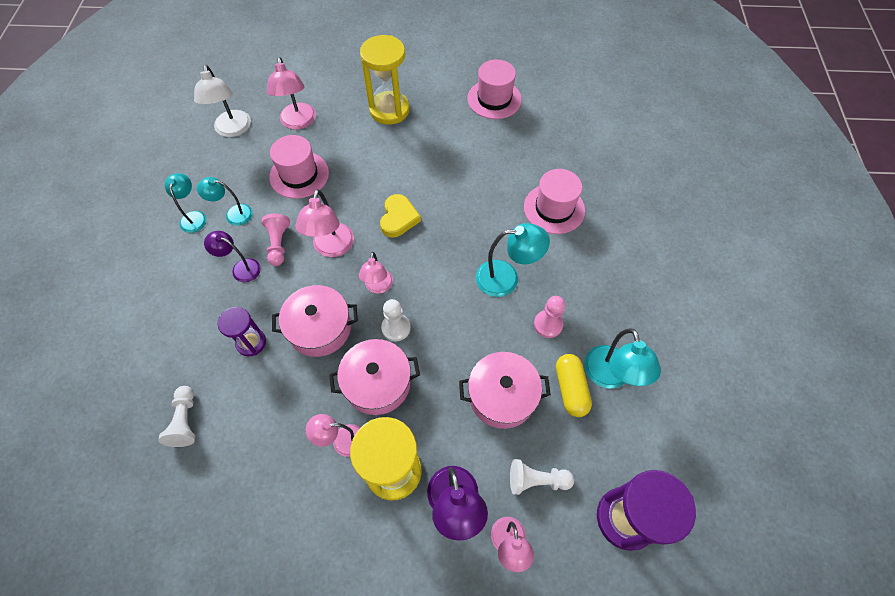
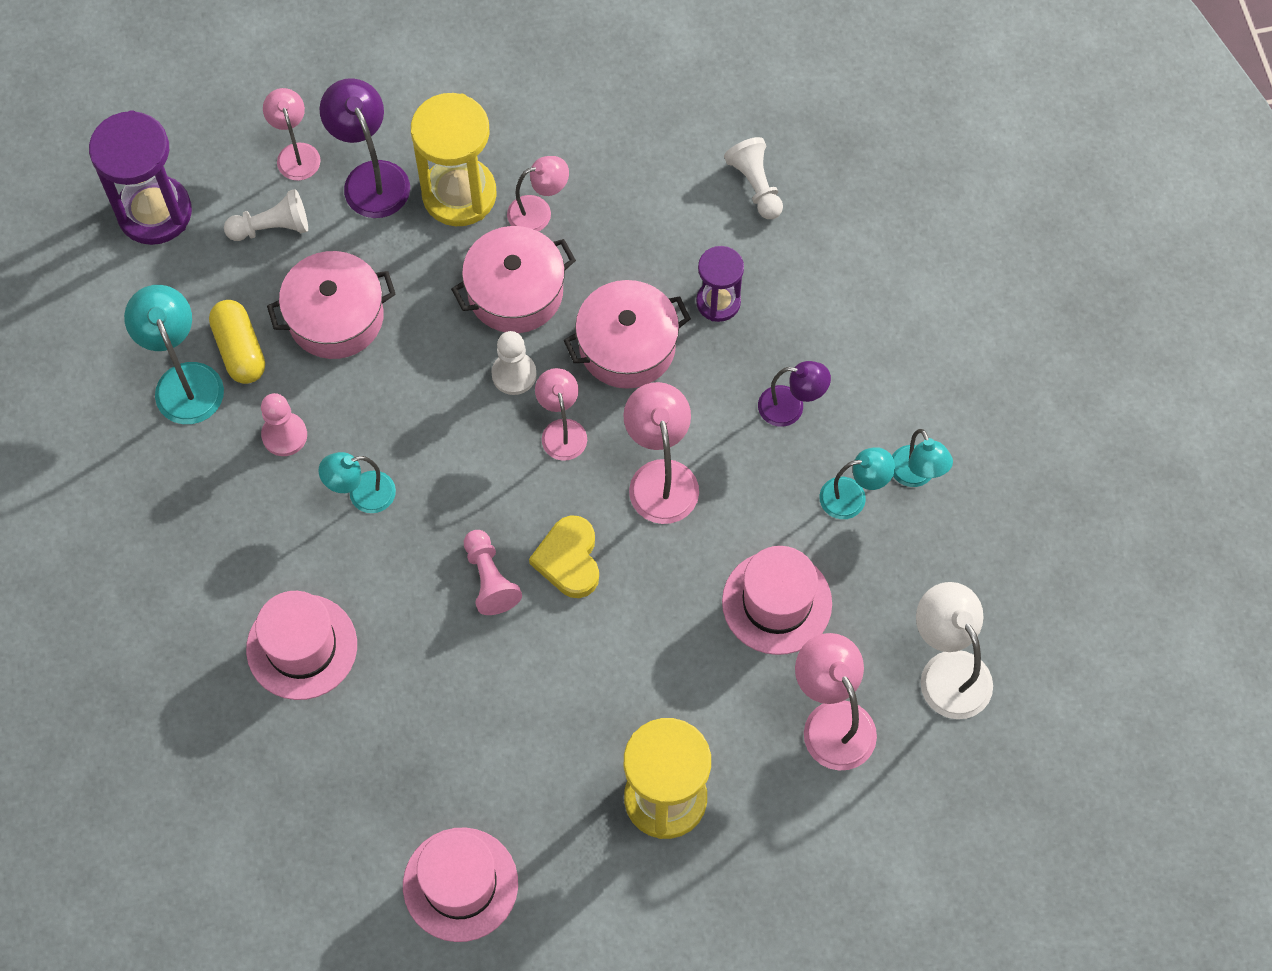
camera: 165 degrees right, 5 degrees up
pink pawn [262,214,290,266] -> pink pawn moved to [464,530,522,615]
turquoise lamp [476,223,550,297] -> turquoise lamp [318,452,396,513], size x0.66

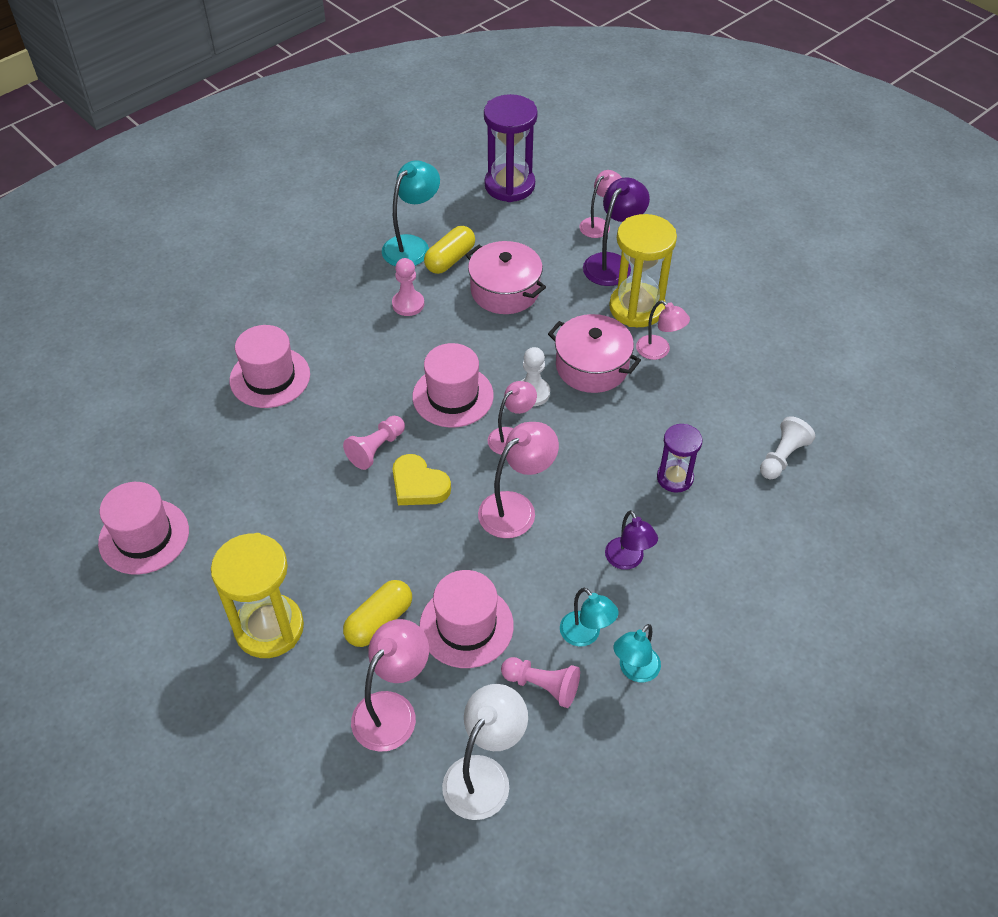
camera: 60 degrees right, 15 degrees down
white pawn [224,189,308,241] -> none
turquoise lamp [318,452,396,513] -> none
yellow heart [529,515,599,598] -> yellow heart turned 105 degrees counterclockwise [393,454,451,505]
pink pot [564,280,691,389] -> none
none -> yellow capsule [343,580,412,647]
none -> pink hat [412,343,494,428]
none -> pink pawn [501,657,580,708]

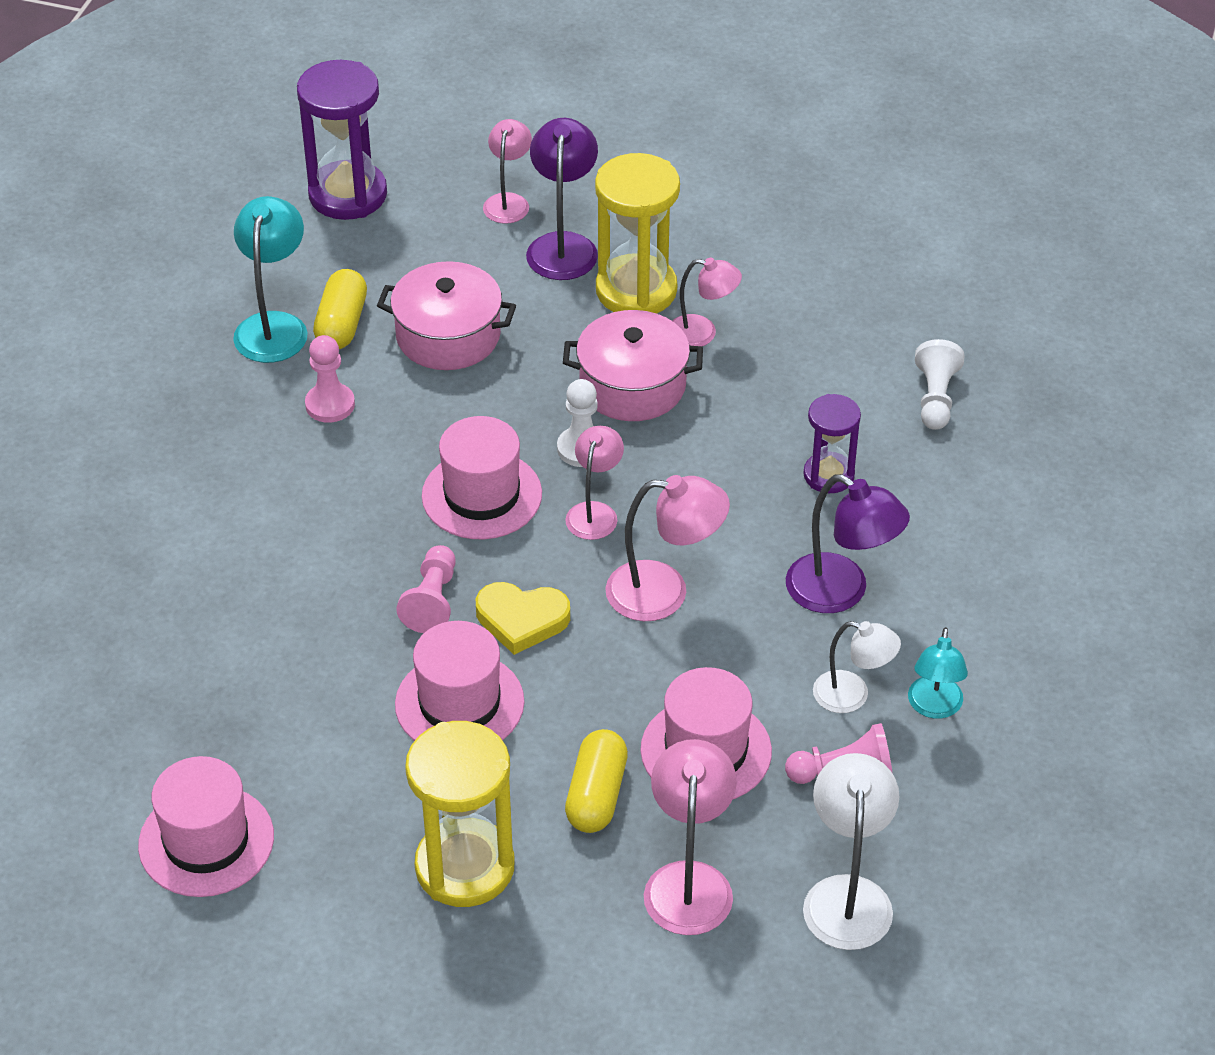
camera: 30 degrees left, 5 degrees down
pink hat [229,325,310,408] -> pink hat moved to [395,621,524,741]
pink lamp [478,422,559,538] -> pink lamp turned 75 degrees clockwise [605,475,730,621]
turquoise lamp [560,588,619,646] -> white lamp [813,621,901,713]
purple lamp [605,510,658,570] -> purple lamp [786,474,910,613], size x1.52

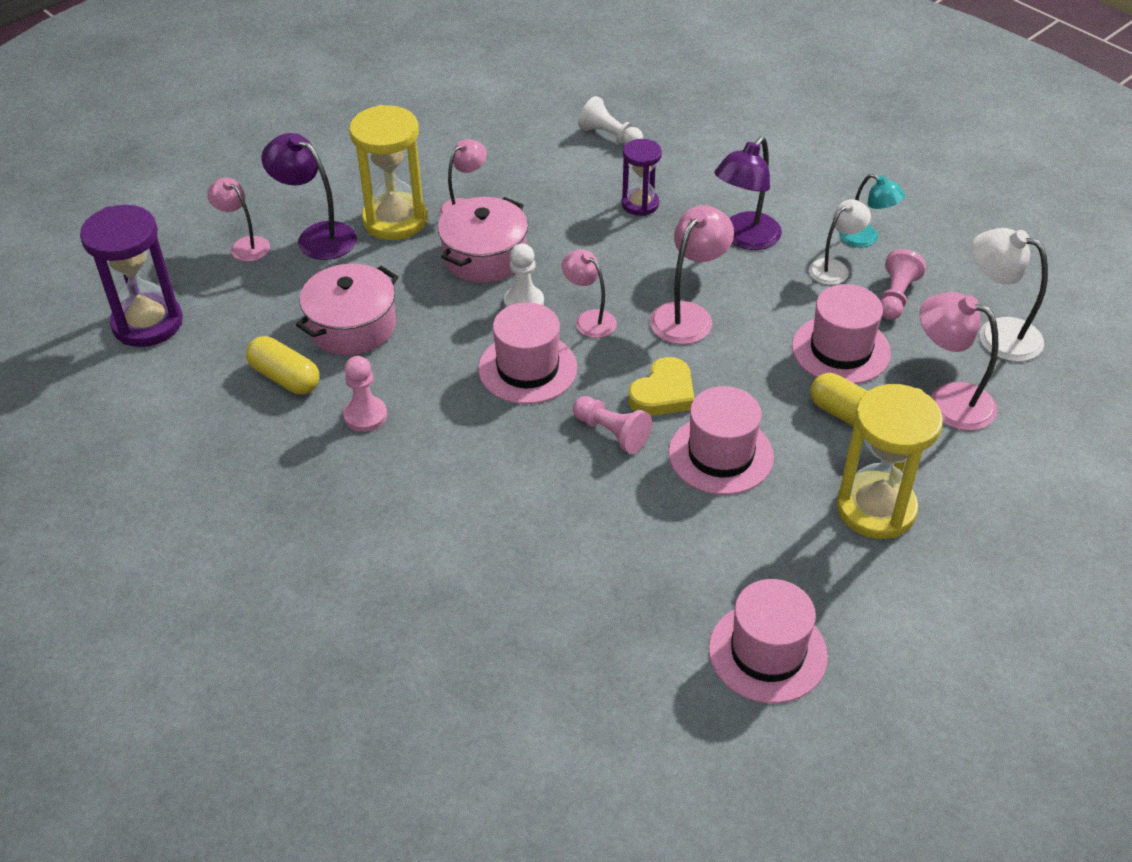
camera: 60 degrees left, 0 degrees up
turquoise lamp [233,196,308,363] -> none
purple lamp [786,474,910,613] -> purple lamp turned 150 degrees clockwise [714,137,782,250]

